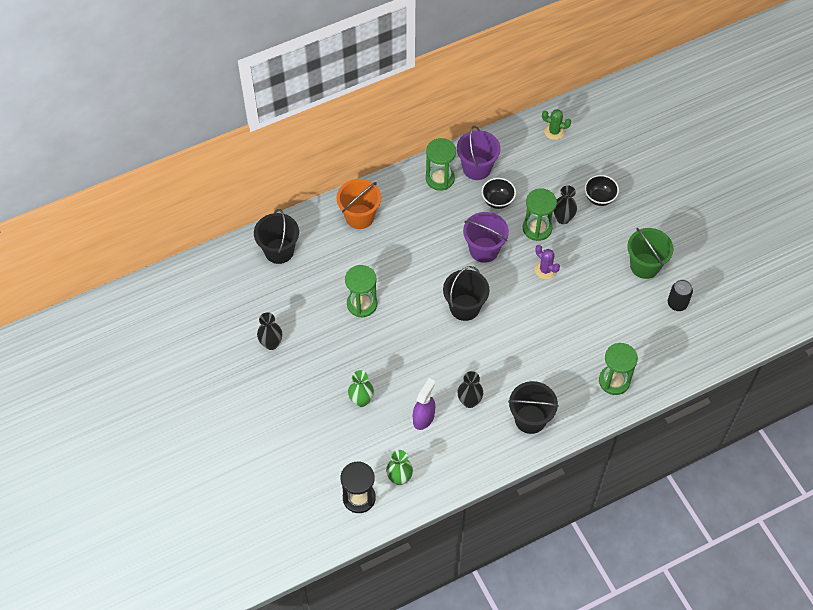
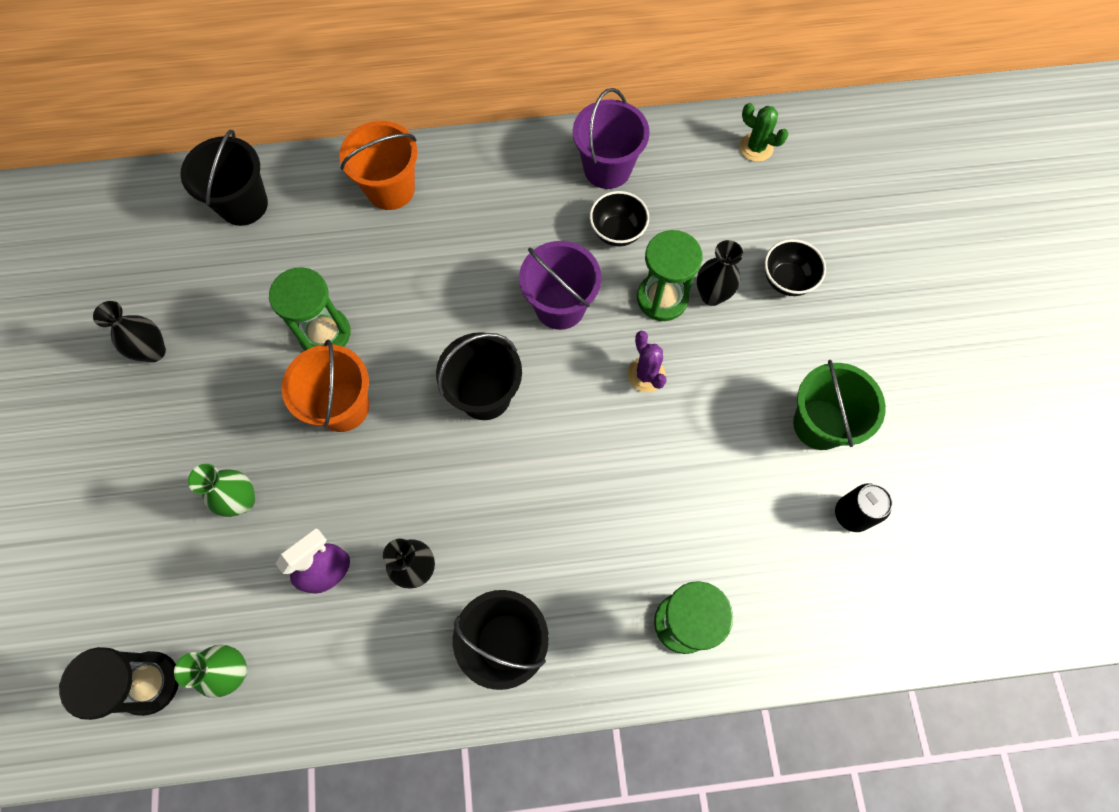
camera: 20 degrees right, 10 degrees up
green hourglass [426,138,456,191] -> none
none -> orange bucket [282,340,369,432]

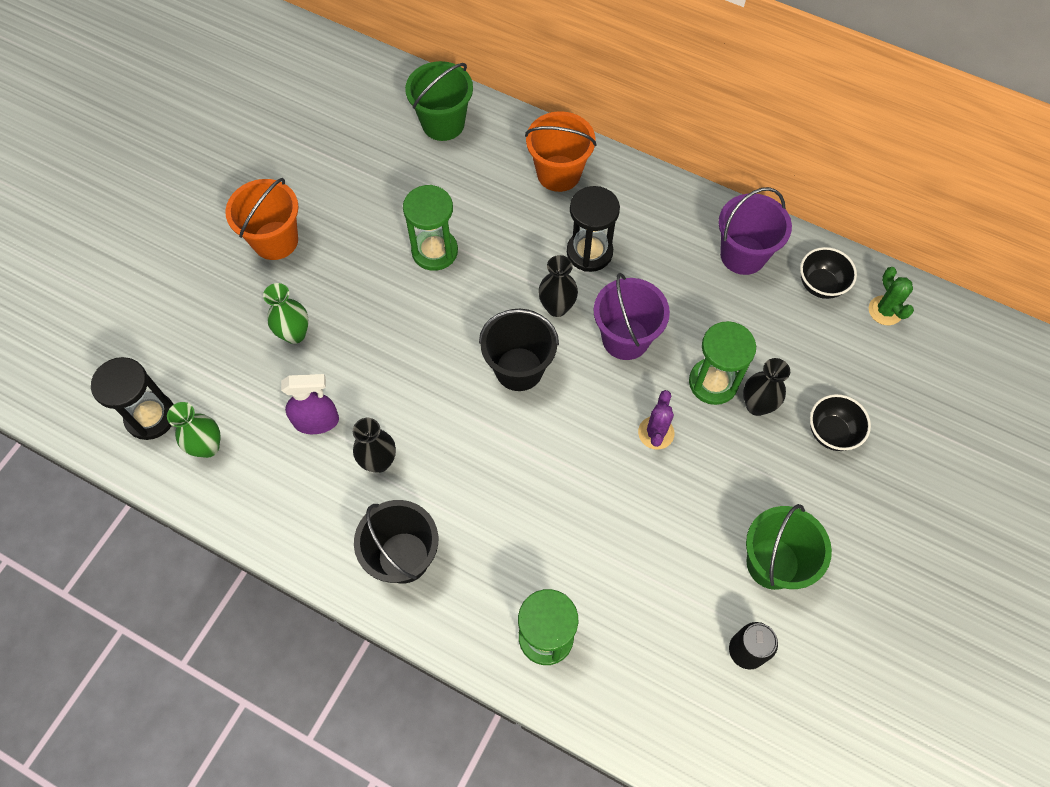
camera: 35 degrees right, 5 degrees down
black vase [93,301,166,363] -> black vase moved to [538,255,578,317]
black bucket [180,130,268,226] -> green bucket [405,61,473,141]
orange bucket [282,340,369,432] -> orange bucket moved to [225,178,299,260]
black bowl [590,191,649,246] -> black bowl moved to [800,247,857,299]
none -> black hourglass [567,186,620,272]

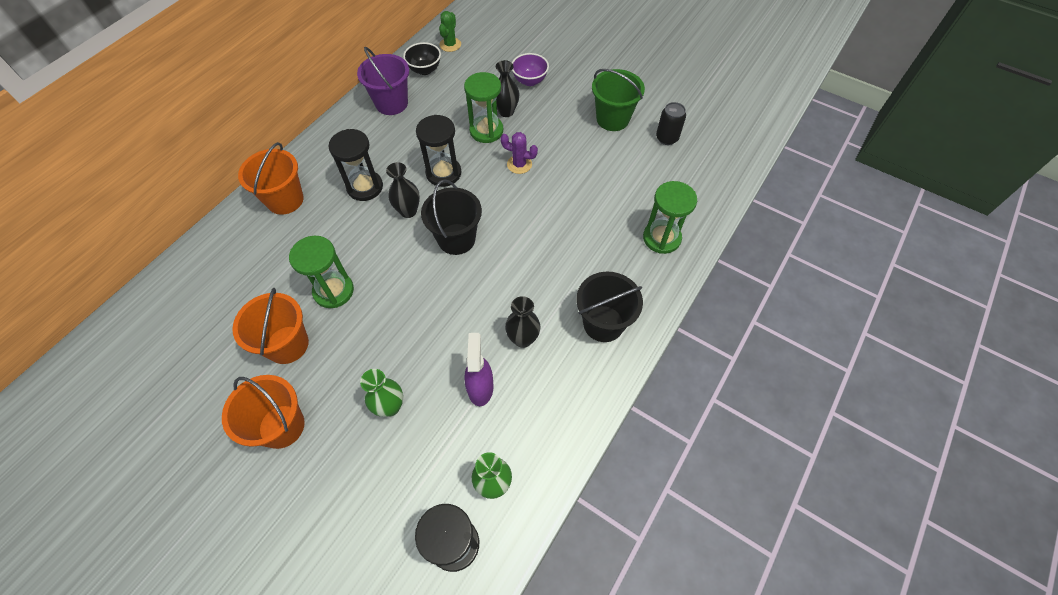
camera: 85 degrees left, 5 degrees down
green bucket [405,61,473,141] -> none
purple bucket [594,273,670,360] -> black hourglass [416,115,461,187]
black bowl [810,394,871,451] -> purple bowl [512,53,549,86]
green cactus [869,267,914,325] -> green cactus turned 60 degrees counterclockwise [439,11,461,52]
none -> orange bucket [232,288,309,364]

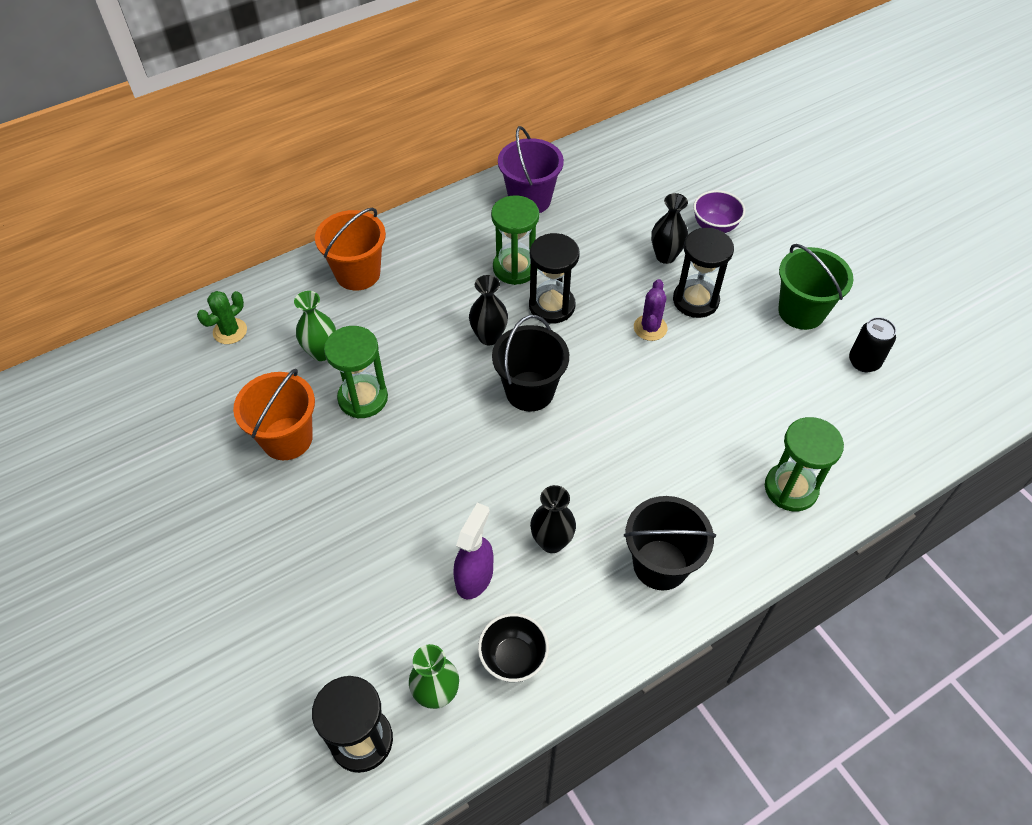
camera: 25 degrees right, 5 degrees down
orange bucket [222,375,305,449] -> none
black hourglass [328,129,383,201] -> black hourglass moved to [673,228,734,318]
green vase [360,369,403,417] -> green vase moved to [294,291,336,361]
black bowl [403,42,441,75] -> black bowl moved to [478,613,549,682]
green cactus [439,11,461,52] -> green cactus moved to [197,291,247,344]
green hourglass [464,72,503,143] -> green hourglass moved to [491,195,539,285]
purple cactus [501,132,538,174] -> purple cactus turned 60 degrees clockwise [634,279,667,341]

